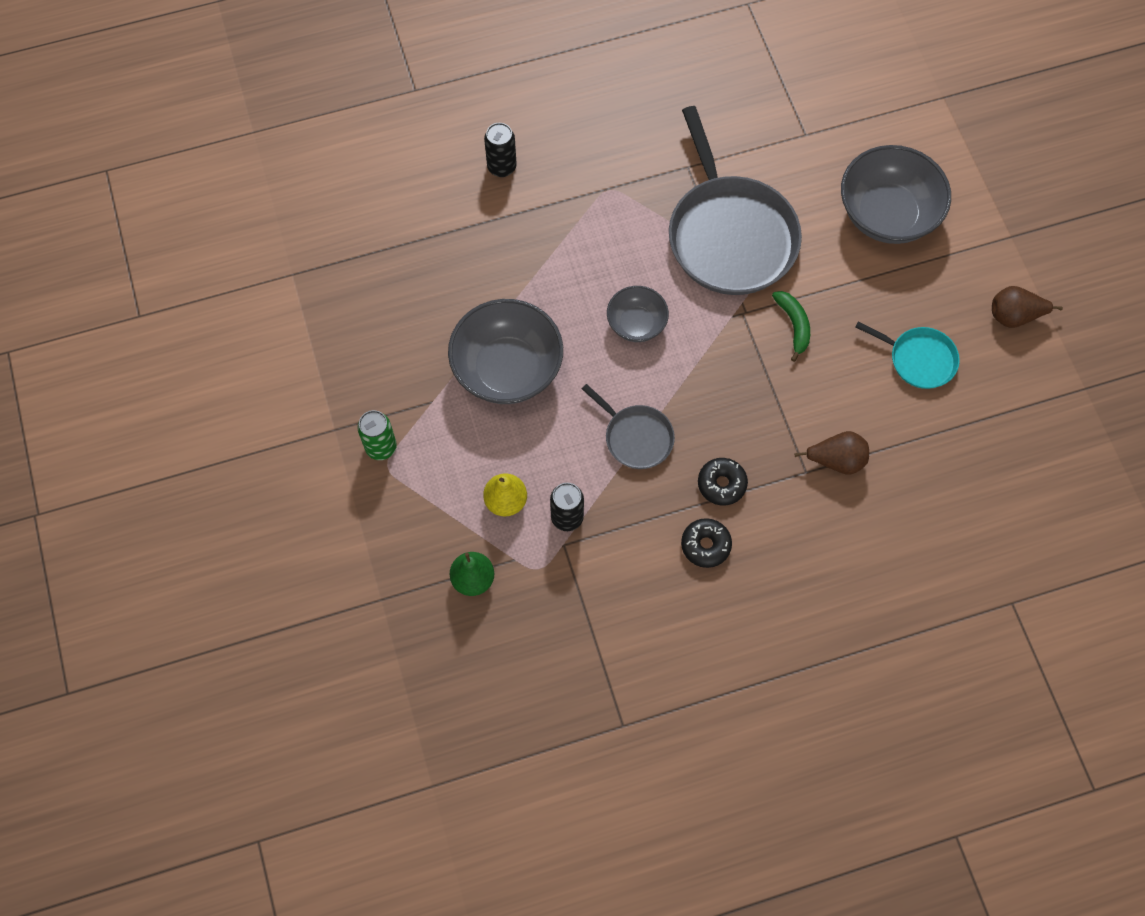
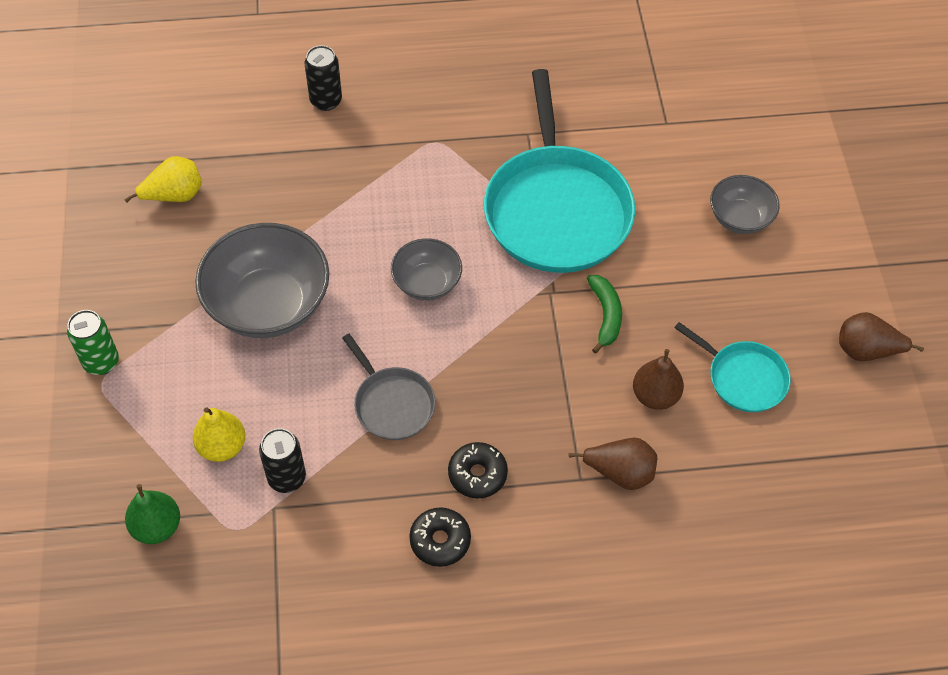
camera: 10 degrees right, 10 degrees down
grey pan [669,106,802,295] -> turquoise pan [484,69,635,273]
grey bowl [841,145,951,244] -> grey bowl [710,175,780,234], size x0.55
none -> yellow pear [124,156,202,203]
none -> brown pear [633,349,684,410]

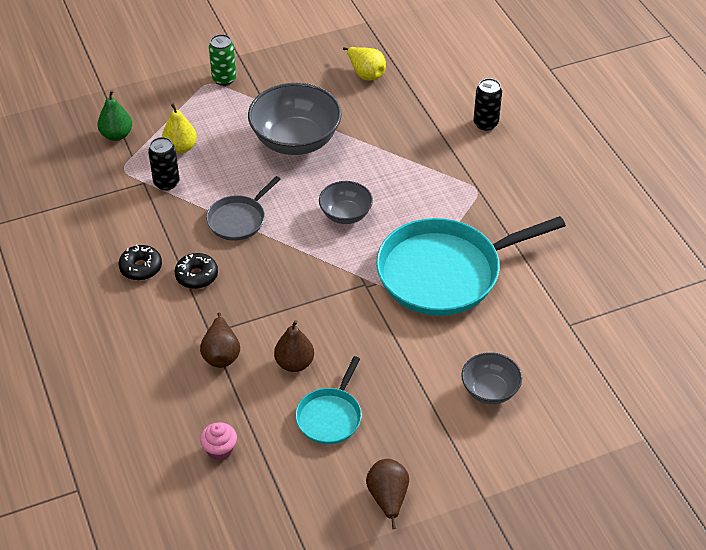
camera: 75 degrees right, 10 degrees down
green banana [587,275,622,354] -> none
none -> pink cupcake [200,422,237,461]

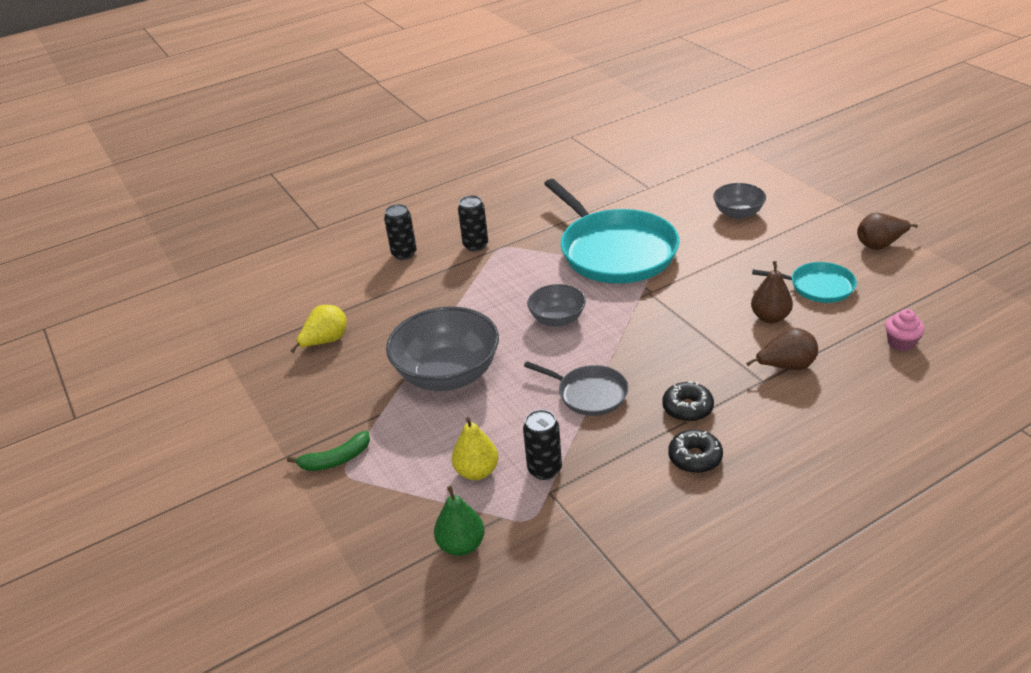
camera: 95 degrees left, 10 degrees down
green can [209,34,236,86] -> green banana [287,431,370,471]
none -> black can [458,195,488,251]

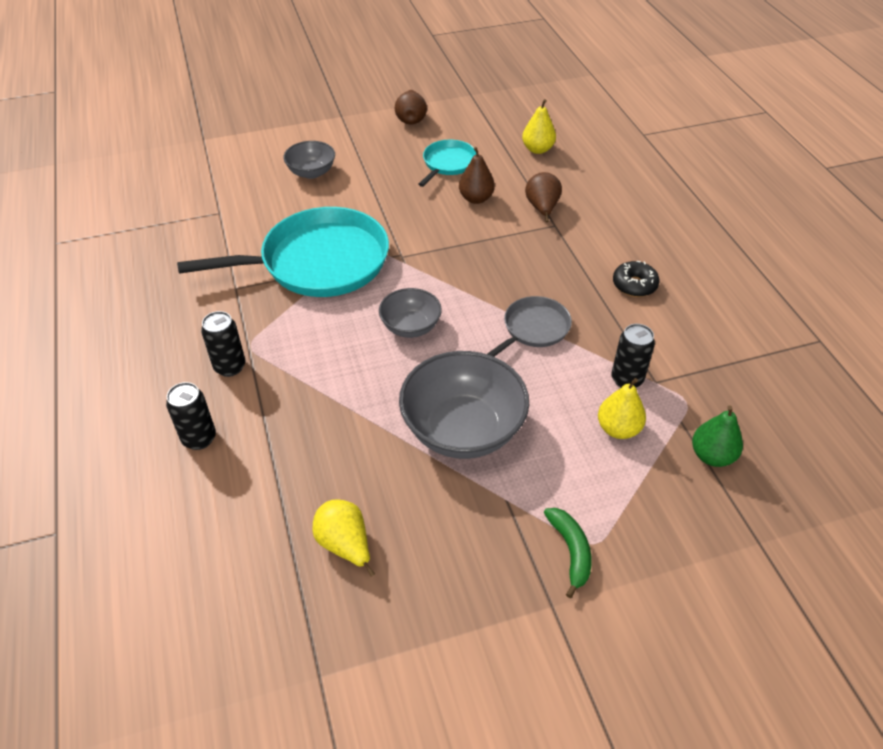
camera: 80 degrees left, 10 degrees up
black donut [662,381,714,422] -> none
pink cupcake [885,309,924,351] -> yellow pear [522,99,556,154]

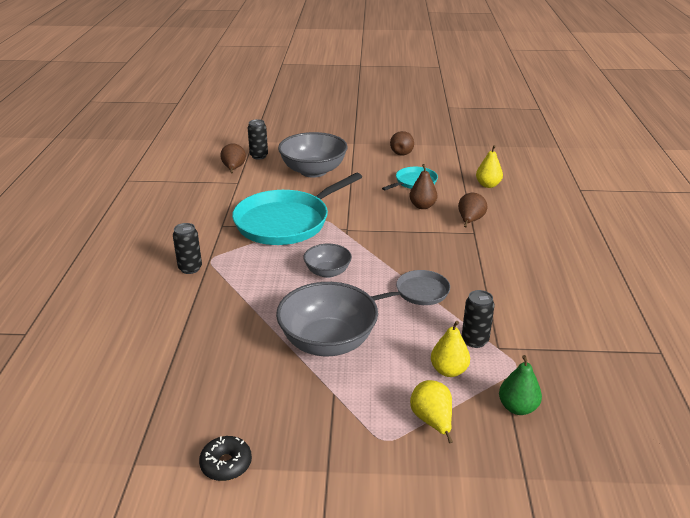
camera: 20 degrees right, 15 degrees down
black can [166,382,216,450] -> black can moved to [248,119,268,160]
turquoise pan [177,207,389,297] -> turquoise pan turned 135 degrees clockwise [232,173,362,245]
grey bowl [283,141,335,179] -> grey bowl [278,132,348,178], size x1.81
yellow pear [313,499,375,577] -> yellow pear moved to [410,380,453,444]
green banana [544,508,592,598] -> none
black donut [613,261,660,297] -> black donut moved to [199,436,252,481]
none -> brown pear [220,143,246,173]

